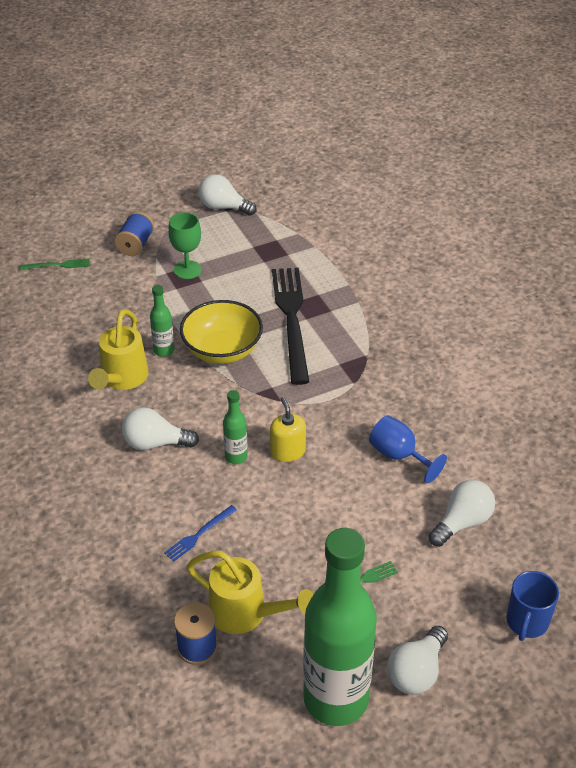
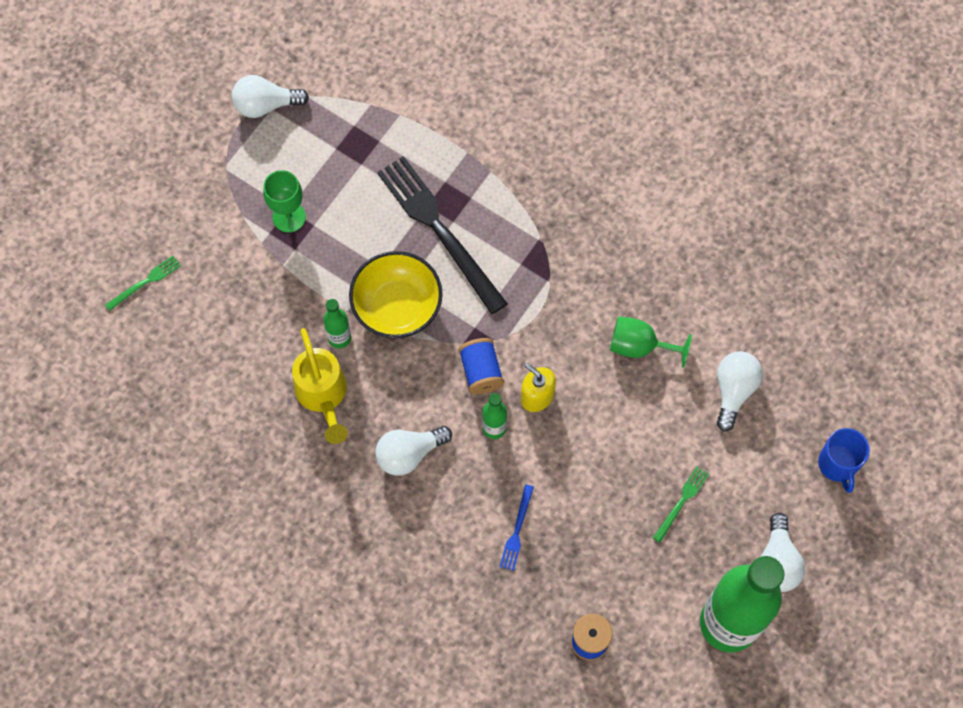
camera: 30 degrees left, 25 degrees up
blue spool [114,211,154,256] -> blue spool moved to [458,338,504,394]
yellow watering can [187,551,314,634] -> none
blue goblet [369,415,447,483] -> green goblet [610,316,692,368]

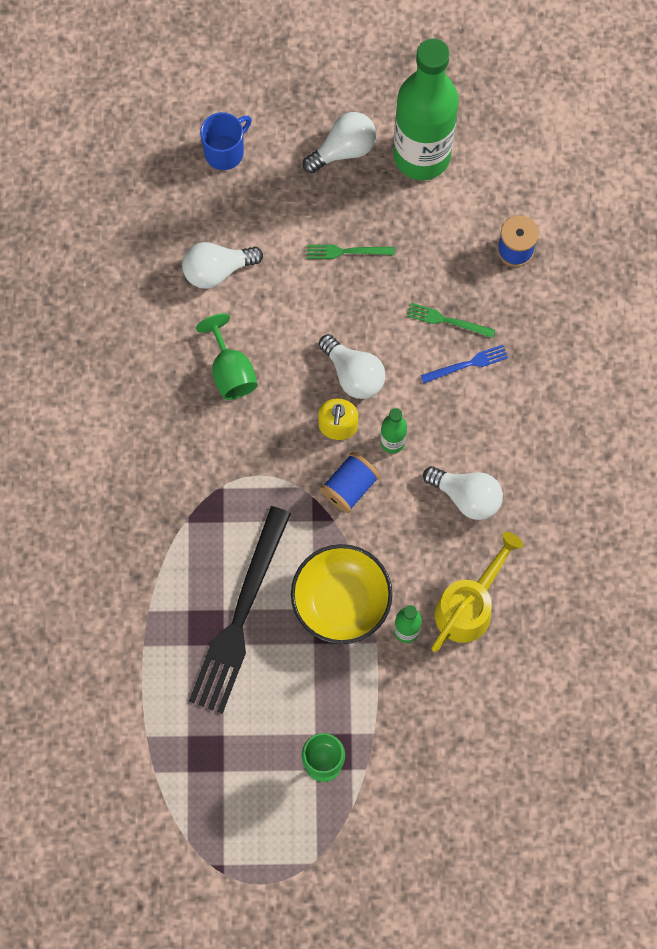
camera: 125 degrees left, 5 degrees up
green fork [105,256,181,311] -> green fork moved to [407,303,495,338]
white light bulb [232,75,309,118] -> white light bulb moved to [318,334,386,399]

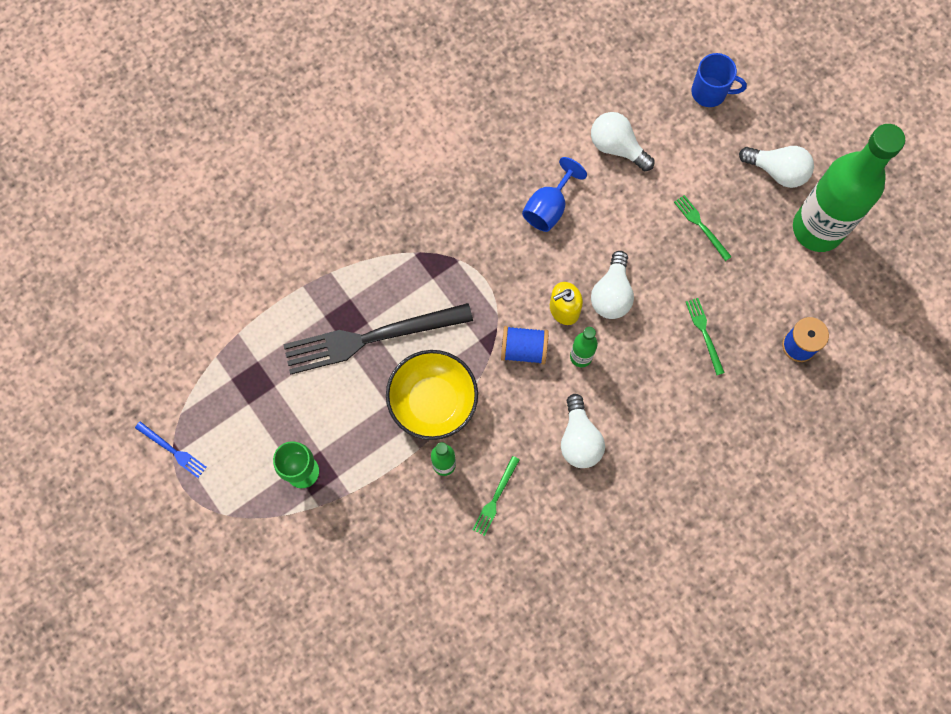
camera: 55 degrees right, 0 degrees up
green goblet [196,313,258,400] -> blue goblet [522,157,587,232]
blue fork [421,345,508,383] -> blue fork moved to [135,421,207,478]
yellow watering can [431,532,524,652] -> green fork [472,456,520,536]

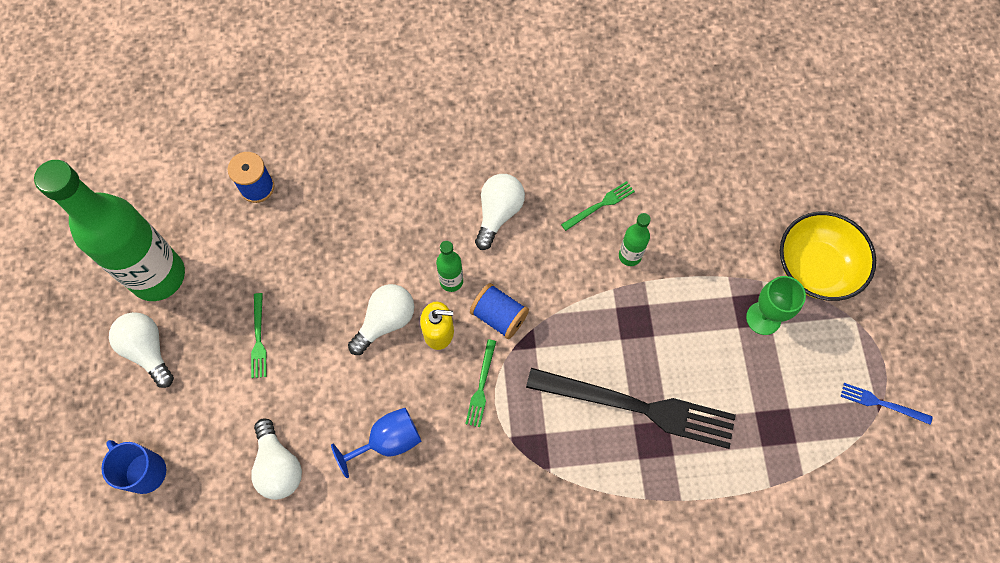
camera: 150 degrees left, 5 degrees down
blue fork [135,421,207,478] -> blue fork turned 45 degrees counterclockwise [841,383,932,425]
yellow bowl [386,350,478,440] -> yellow bowl moved to [780,212,876,301]
green fork [686,298,725,375] -> green fork moved to [465,339,496,427]

